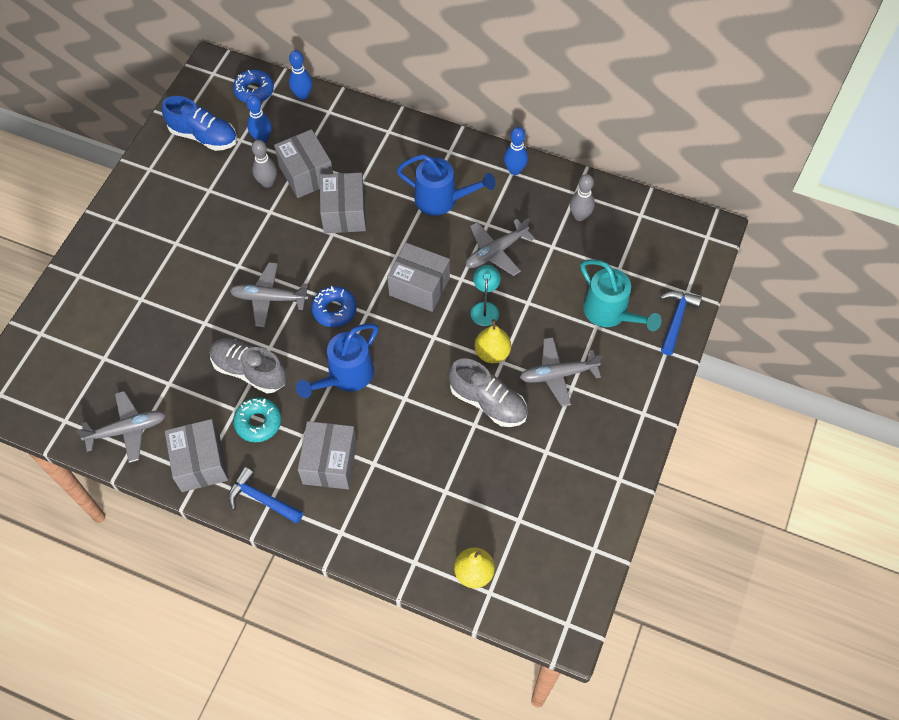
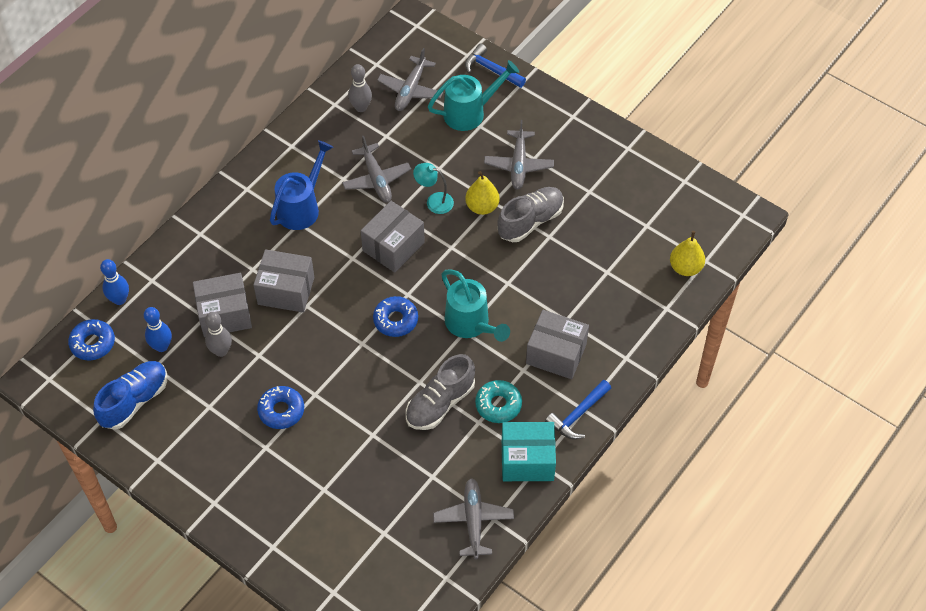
camera: 75 degrees left, 5 degrees down
grey box [165,419,228,492] -> turquoise box [502,422,556,481]
grey plane [229,263,309,327] -> grey plane moved to [377,48,443,111]
blue watering can [296,323,379,398] -> turquoise watering can [441,269,510,342]
blue bowling pin [504,127,528,175] -> none
none -> blue donut [257,386,304,429]

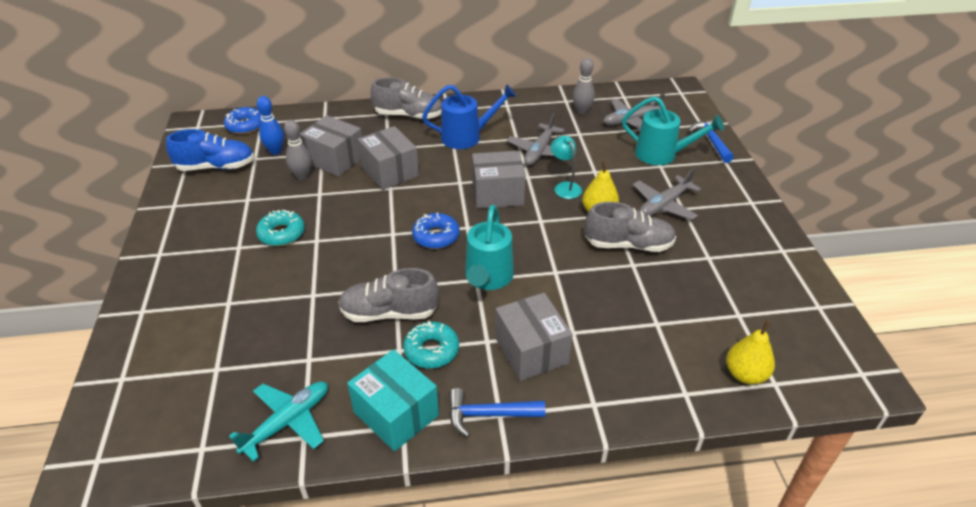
camera: 45 degrees right, 15 degrees down
blue bowling pin [100,259,129,305] -> none
blue donut [257,386,304,429] -> turquoise donut [256,210,305,246]
grey plane [433,478,514,559] -> turquoise plane [229,381,328,462]
none -> grey shoe [370,78,442,119]

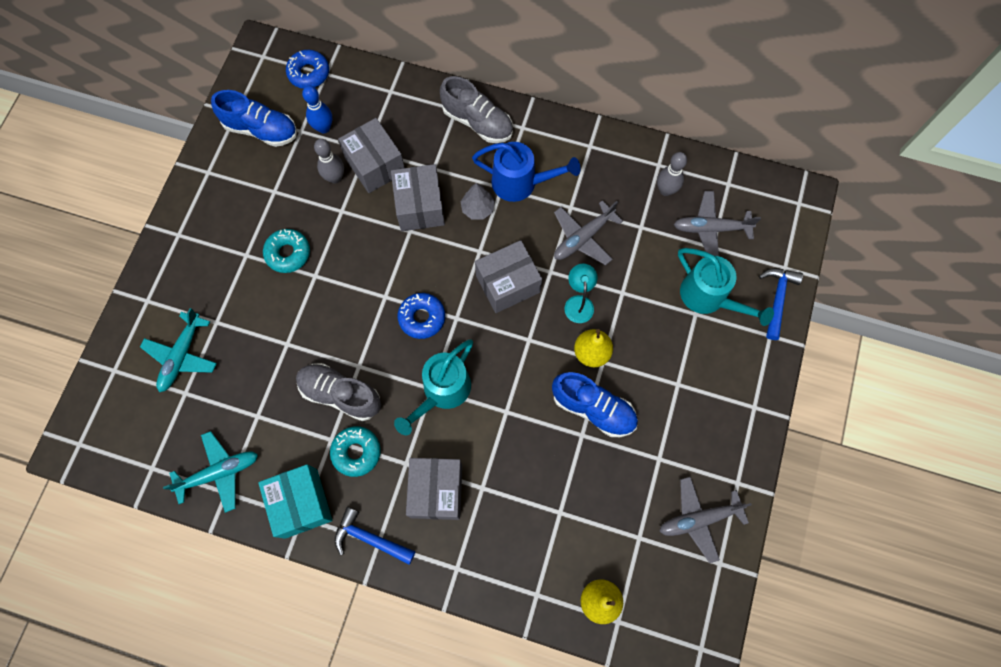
camera: 25 degrees right, 30 degrees up
grey box [472,151,526,209] -> grey box turned 45 degrees counterclockwise [475,240,542,313]
grey shoe [585,202,676,252] -> blue shoe [552,372,638,437]
grey plane [633,168,701,220] -> grey plane moved to [659,477,752,563]
none -> turquoise plane [140,308,217,392]
none -> grey tree [461,183,495,219]

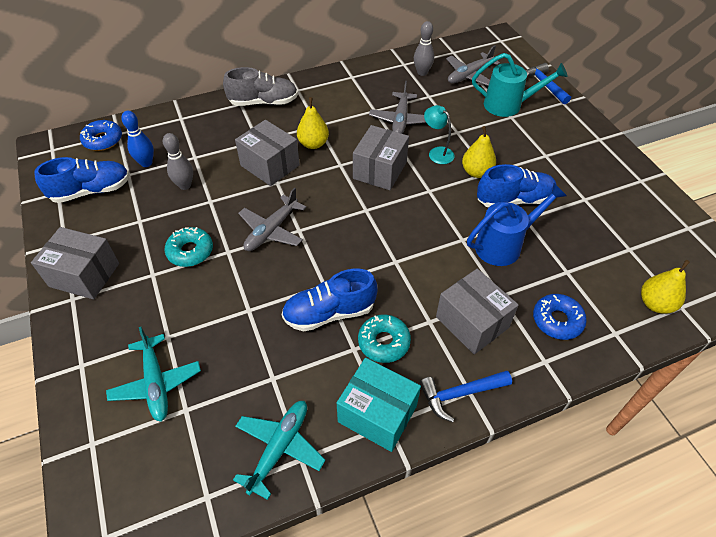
camera: 40 degrees left, 20 degrees down
grey shoe [296,363,381,421] -> blue shoe [282,269,378,331]
grey box [338,118,405,193] -> grey box moved to [31,227,119,299]
turquoise watering can [394,340,473,435] -> none
blue donut [398,293,445,339] -> blue donut moved to [533,294,587,340]
grey tree [461,183,495,219] -> yellow pear [297,97,329,149]
blue watering can [472,142,581,202] -> blue watering can moved to [467,183,567,266]
grey plane [659,477,752,563] -> grey plane moved to [238,188,306,251]

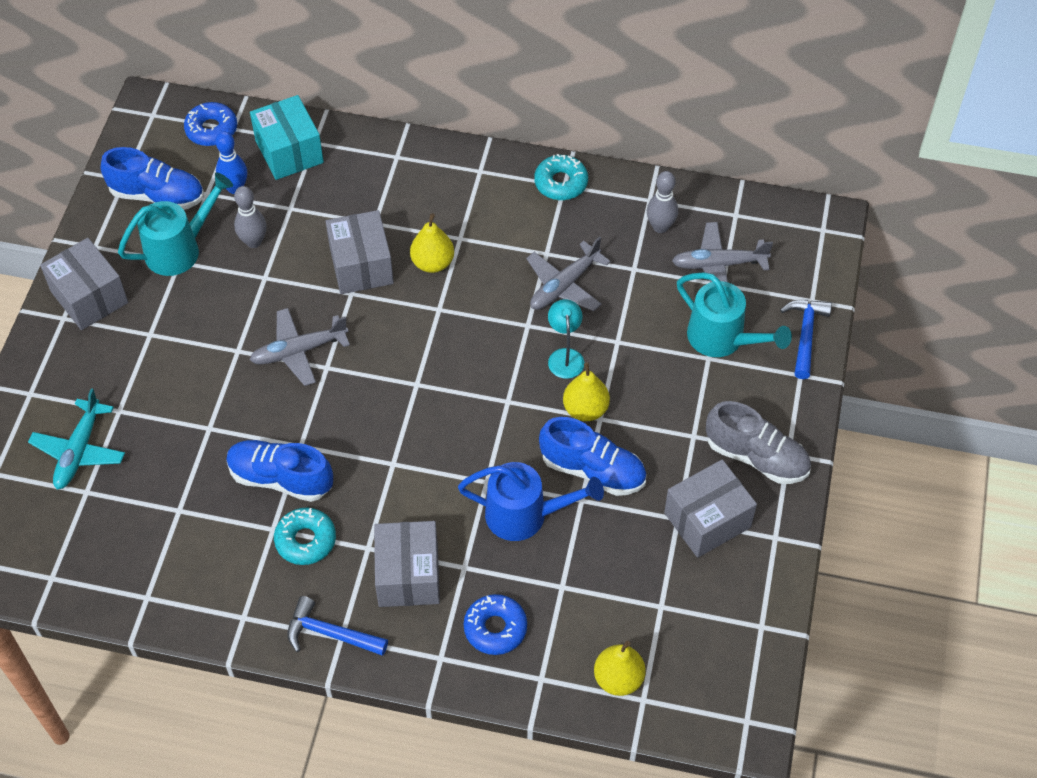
camera: 35 degrees right, 5 degrees up
turquoise donut [165,227,213,267] -> turquoise donut moved to [534,154,588,200]
grey shoe [223,67,298,106] -> grey shoe moved to [706,401,811,484]
turquoise plane [233,401,325,500] -> none
turquoise box [337,357,421,452] -> turquoise box moved to [250,95,324,180]
grey box [353,125,409,190] -> grey box moved to [664,459,757,558]
none -> turquoise watering can [118,172,233,276]

